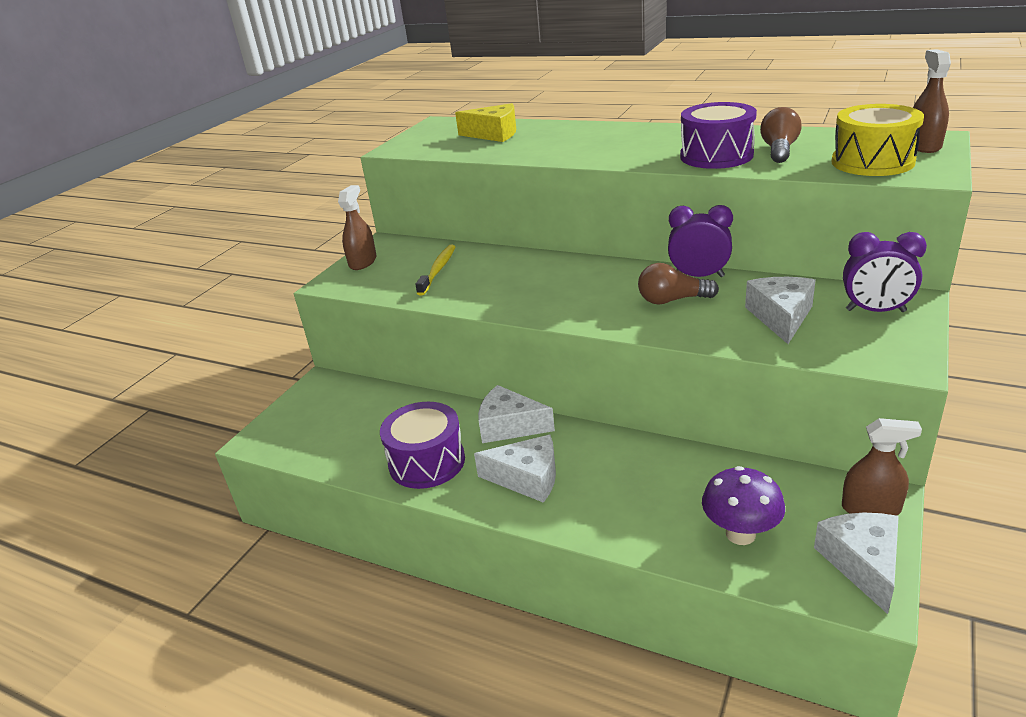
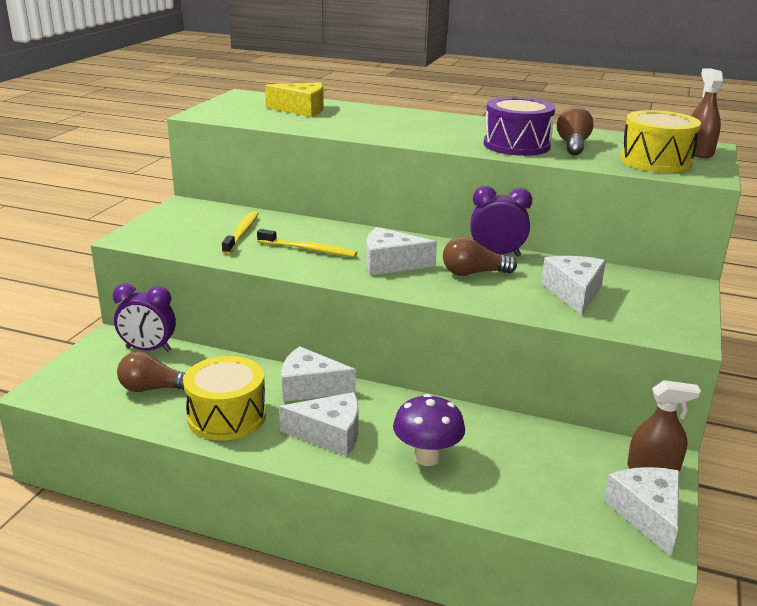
camera: 10 degrees left, 5 degrees down
brown spray bottle [338,185,376,270] -> none
purple drum [380,402,465,489] -> yellow drum [183,356,266,441]
purple mushroom [702,466,785,545] -> purple mushroom moved to [393,394,465,466]
purple clock [843,232,927,312] -> purple clock moved to [113,283,176,352]
none -> brown light bulb [117,351,185,392]
none -> yellow toothbrush [257,229,357,257]
none -> white cheese [366,227,437,275]

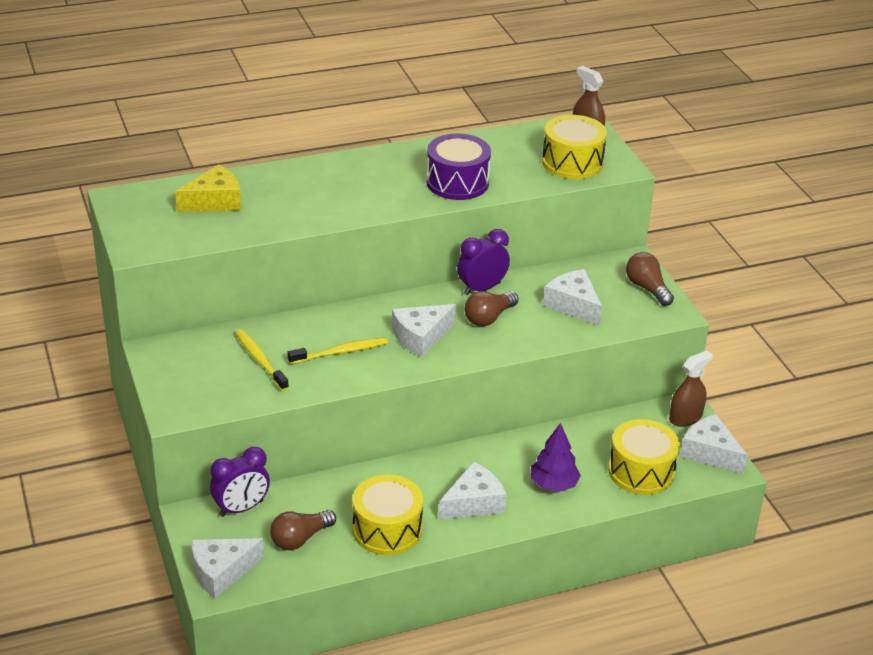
camera: 40 degrees left, 10 degrees up
white cheese [281,346,356,402] -> white cheese moved to [191,538,264,598]
purple mushroom [393,394,465,466] -> purple tree [530,423,581,492]
brown light bulb [557,107,594,155] -> brown light bulb moved to [626,252,674,306]
none -> yellow drum [608,419,680,495]

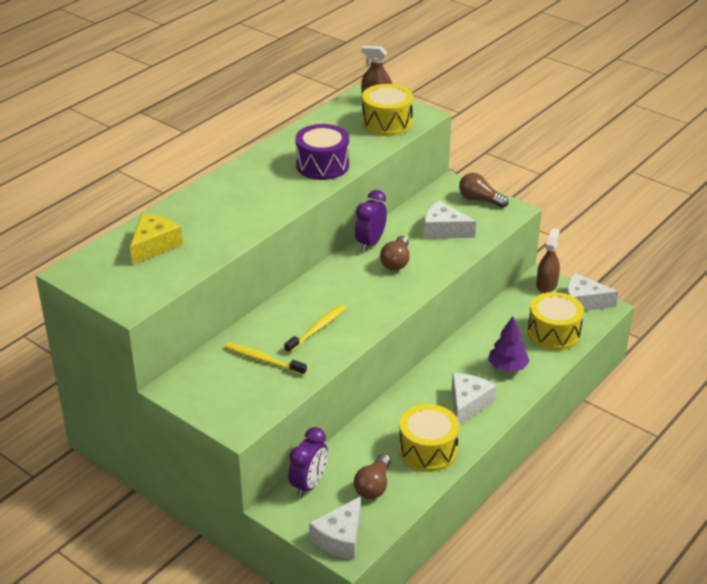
camera: 30 degrees left, 0 degrees up
white cheese [392,304,456,357] -> none

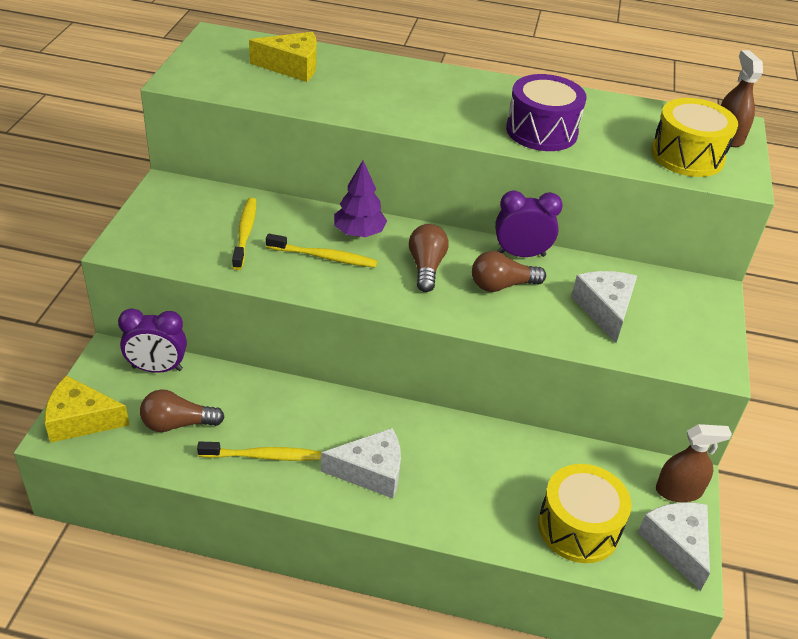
camera: 60 degrees right, 5 degrees up
white cheese [309,496,361,560] -> yellow cheese [45,376,130,443]
yellow drum [399,404,459,472] -> yellow toothbrush [197,442,321,461]
brown light bulb [459,173,509,208] -> brown light bulb moved to [409,224,449,292]
purple tree [488,316,530,372] -> purple tree moved to [334,161,387,237]

